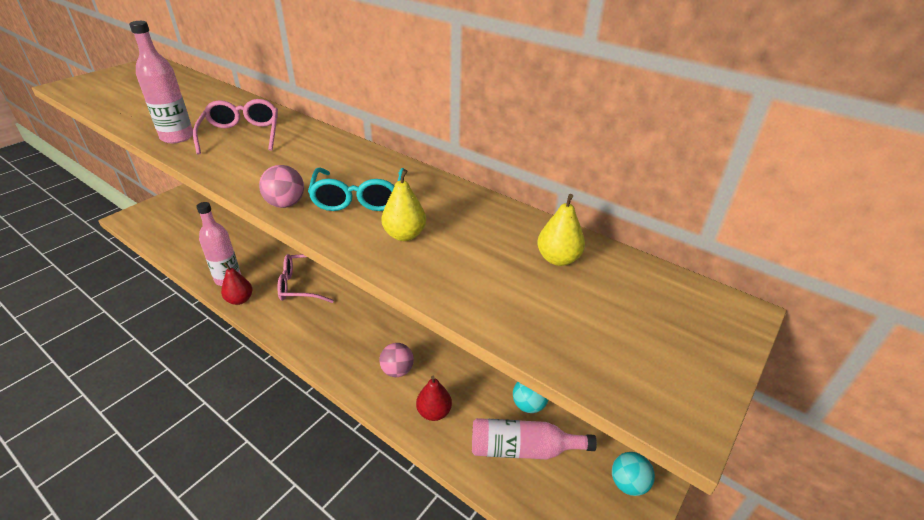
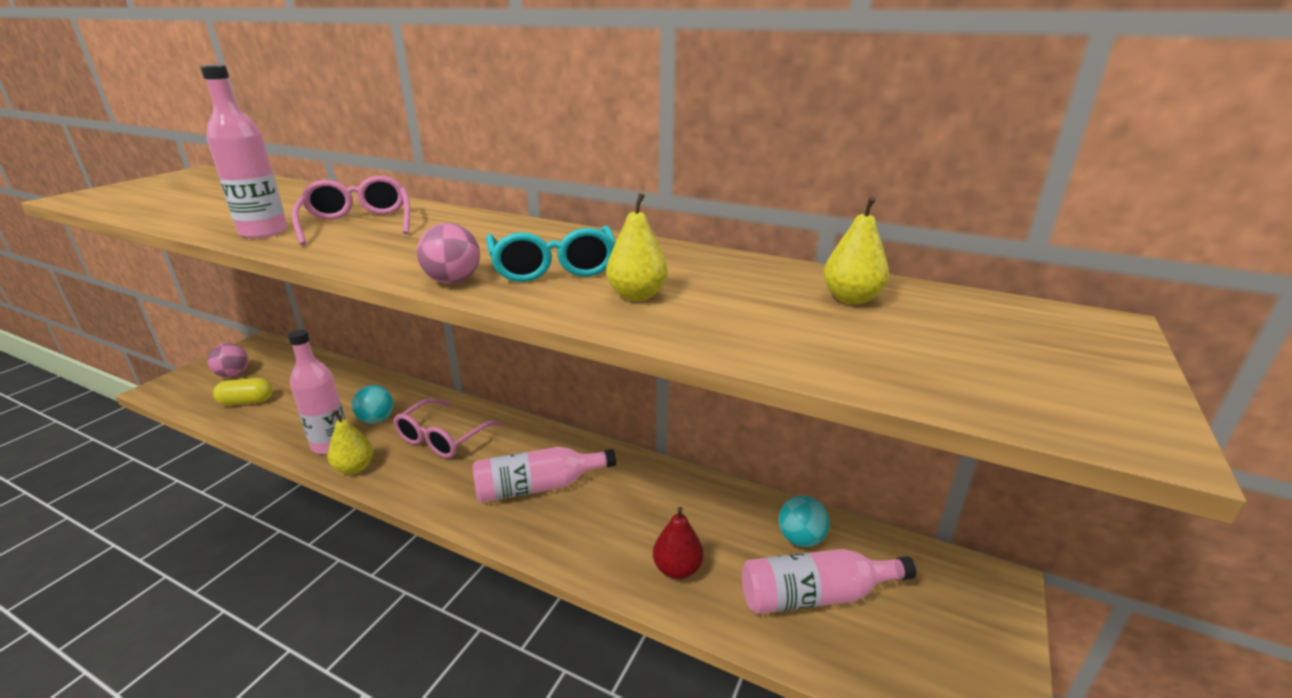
camera: 10 degrees left, 10 degrees down
red pear [221,262,253,305] -> yellow pear [327,410,373,474]
pink glasses [277,254,334,303] -> pink glasses turned 45 degrees counterclockwise [393,398,504,458]
pink ball [379,343,414,377] -> pink ball moved to [207,343,248,378]
turquoise ball [612,452,655,496] -> turquoise ball moved to [352,385,394,424]
none -> yellow capsule [213,378,273,405]
none -> pink bottle [473,447,616,503]

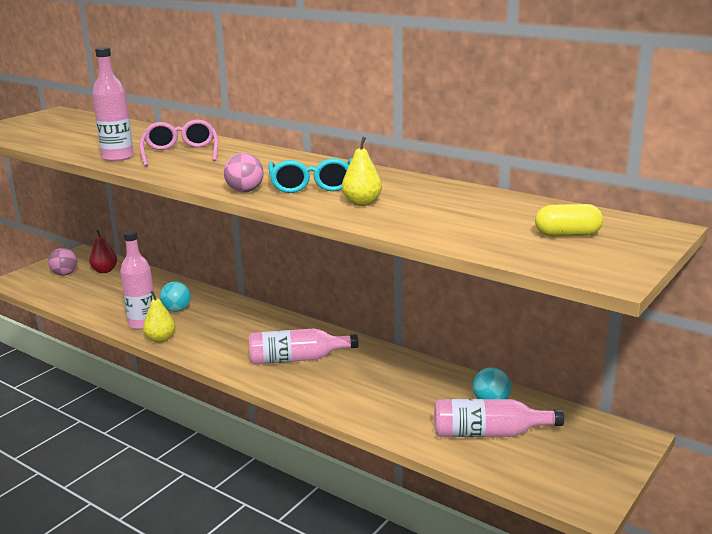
camera: 10 degrees right, 5 degrees down
yellow capsule [213,378,273,405] -> yellow capsule moved to [535,204,603,237]
pink glasses [393,398,504,458] -> none
red pear [653,507,704,579] -> red pear moved to [89,229,117,273]
yellow pear [823,196,889,304] -> none

